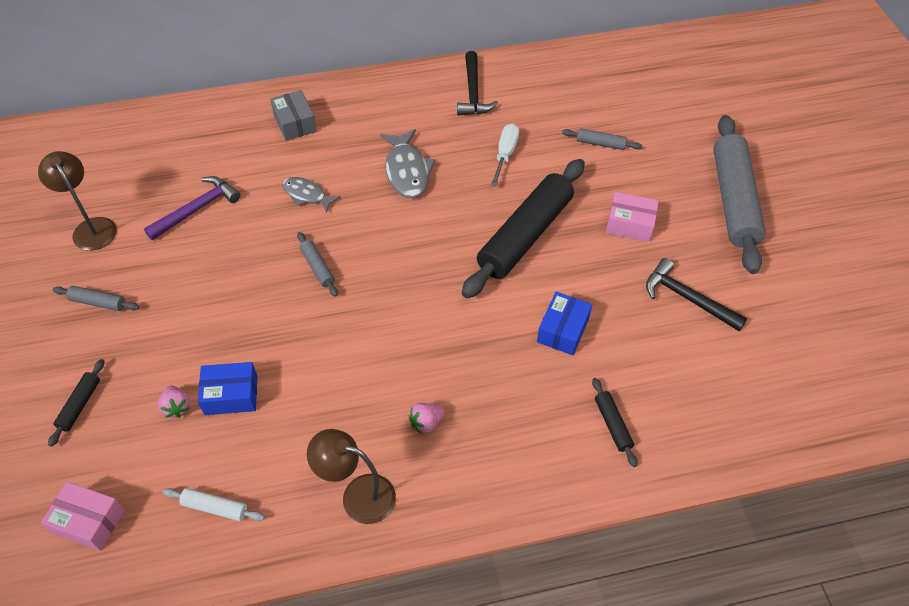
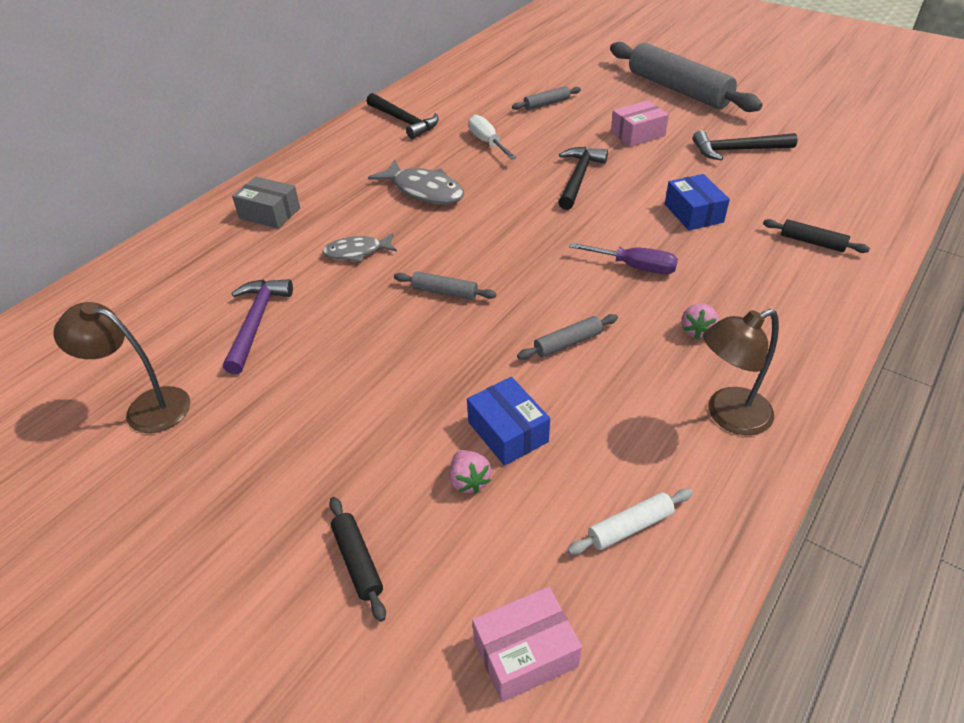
camera: 40 degrees left, 10 degrees down
grey rolling pin [53,286,139,311] -> grey rolling pin moved to [517,314,618,360]
pink strawberry [158,385,190,418] -> pink strawberry turned 45 degrees clockwise [449,450,491,494]
blue box [198,362,257,415] -> blue box turned 75 degrees counterclockwise [467,377,550,466]
black rolling pin [462,159,585,298] -> black hammer [558,147,608,210]
none -> purple screwdriver [569,243,678,274]

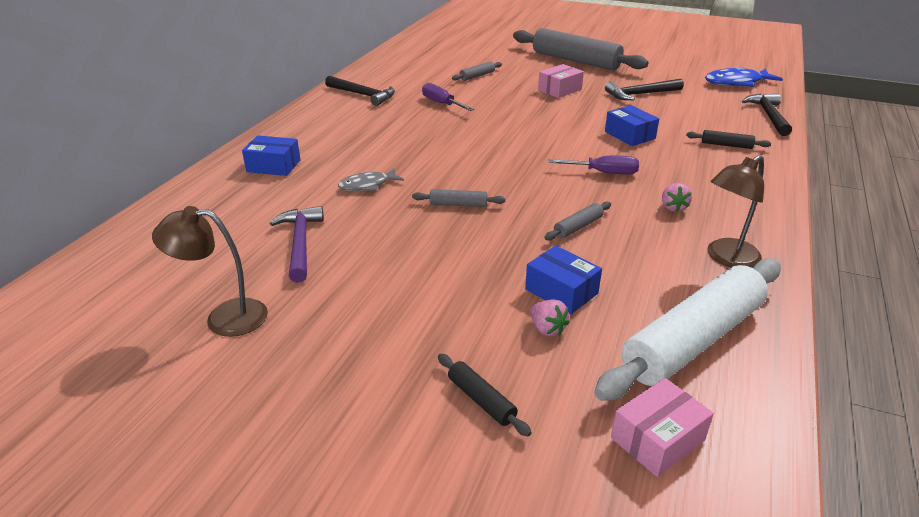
camera: 15 degrees left, 10 degrees down
grey box [232,177,300,229] -> blue box [242,135,300,176]
grey fish [368,159,464,204] -> none
white screwdriver [468,115,516,159] -> purple screwdriver [422,83,474,111]
black hammer [558,147,608,210] -> black hammer moved to [742,94,792,136]
white rolling pin [567,489,693,555] -> white rolling pin [594,258,781,401], size x2.43
none -> blue fish [705,68,783,87]

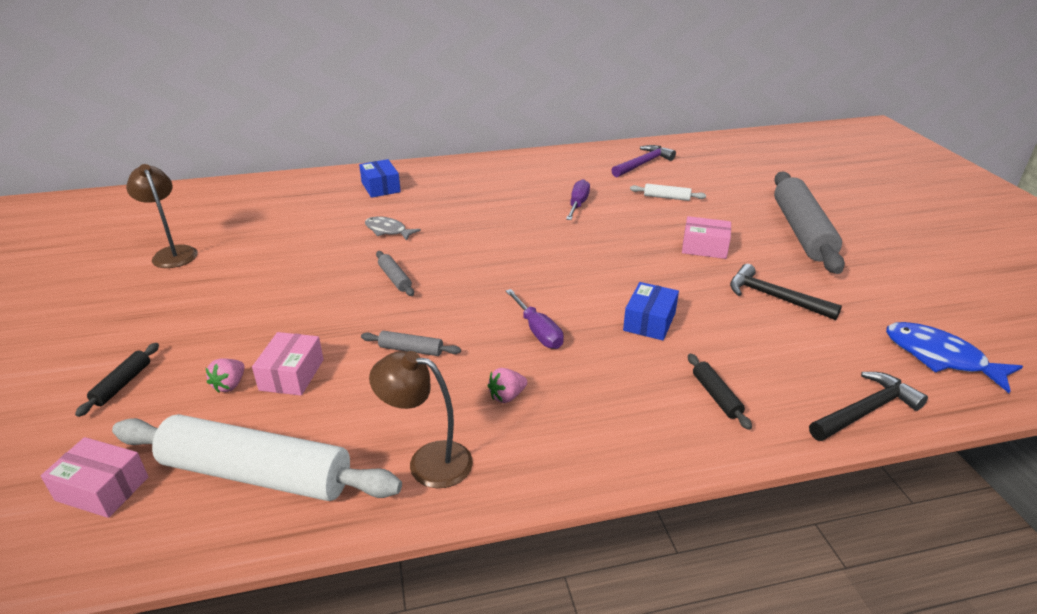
camera: 55 degrees right, 0 degrees up
purple hammer [270,206,324,283] -> purple hammer moved to [611,145,676,177]
black hammer [325,76,395,106] -> none
grey rolling pin [452,61,502,81] -> white rolling pin [630,184,706,201]
blue box [525,246,602,314] -> pink box [252,332,324,396]

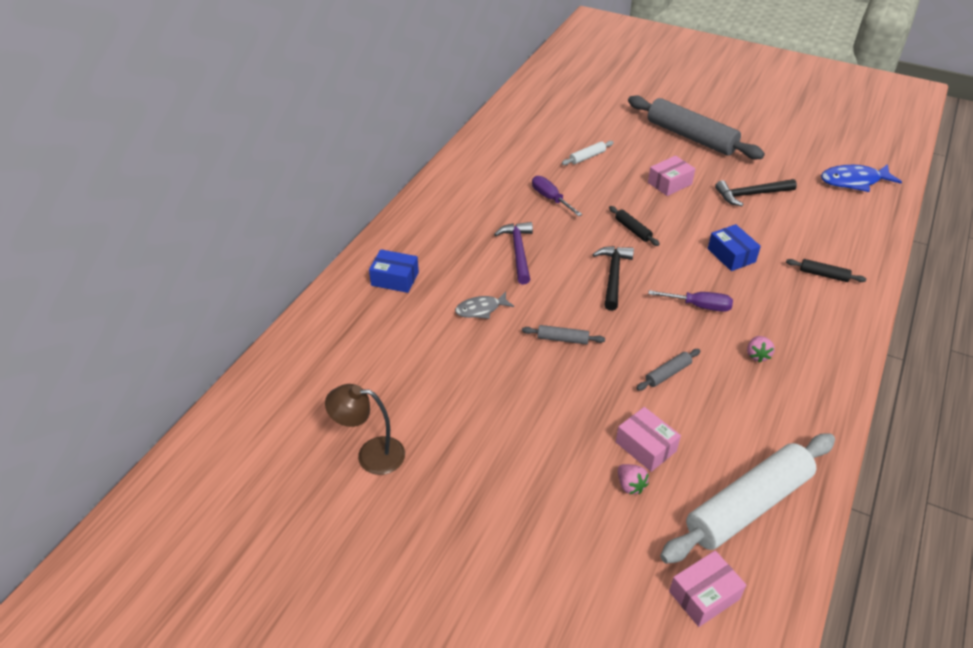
camera: 50 degrees left, 10 degrees up
black rolling pin [75,343,159,417] -> black rolling pin moved to [609,206,660,246]
brown lamp [369,351,473,488] -> none
purple hammer [611,145,676,177] -> purple hammer moved to [494,222,533,284]
black hammer [809,372,928,441] -> black hammer moved to [592,246,634,311]

